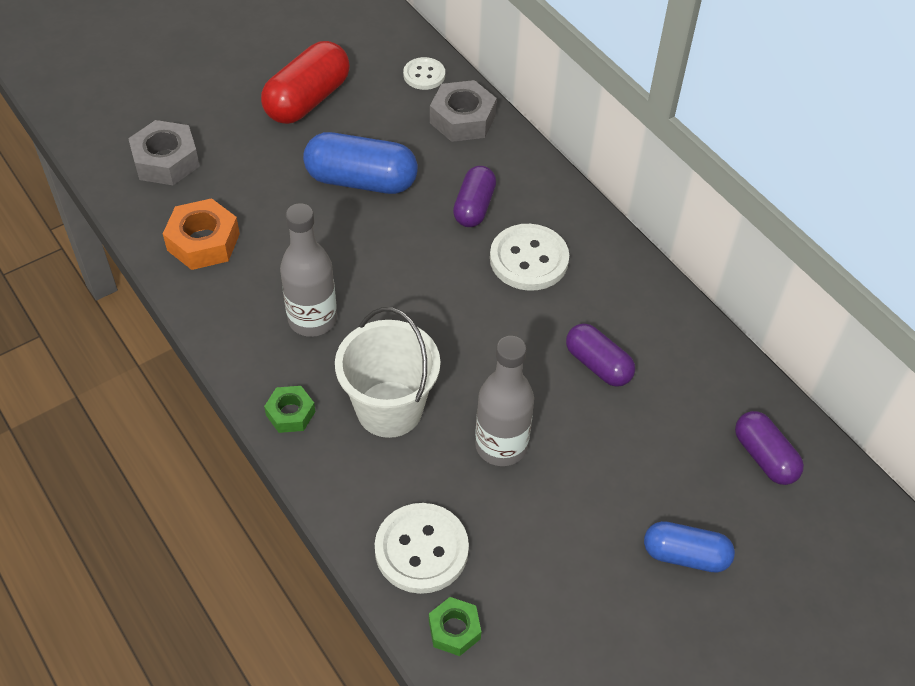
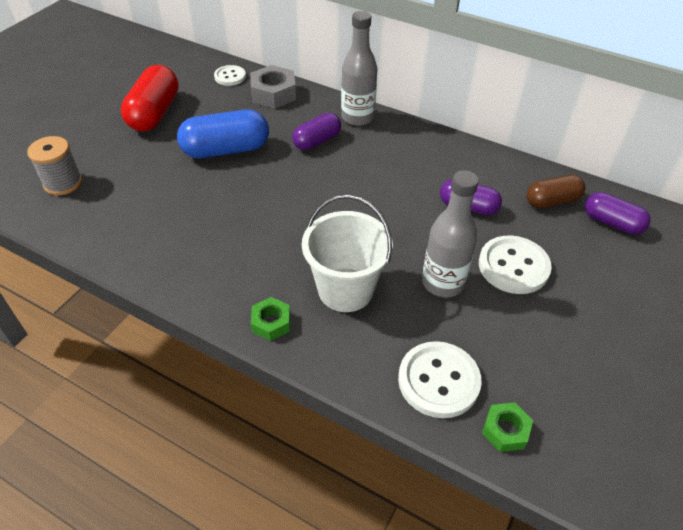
camera: 25 degrees left, 5 degrees down
grey nut [128,120,200,185] -> grey spool [27,136,82,195]
orange nut [163,198,240,270] -> none
grey bottle [280,203,337,337] -> grey bottle moved to [341,11,377,126]
purple capsule [453,166,496,227] -> purple capsule turned 60 degrees clockwise [292,113,341,150]
white button [490,224,569,291] -> white button moved to [479,235,552,294]
blue capsule [644,521,735,573] -> none
none -> brown capsule [526,175,585,208]

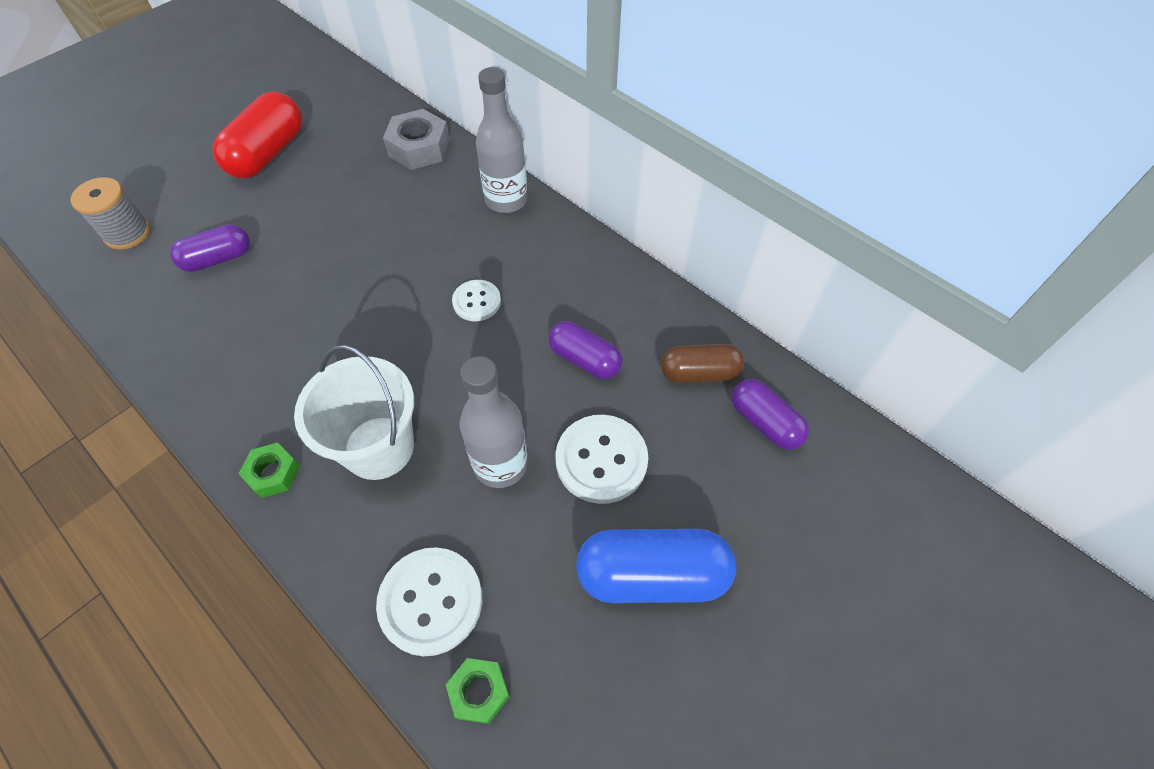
camera: 15 degrees right, 10 degrees up
blue capsule [177,109,269,158] -> blue capsule moved to [576,529,736,603]
white button [214,65,246,86] -> white button moved to [452,280,501,321]
purple capsule [292,113,341,150] -> purple capsule moved to [170,224,250,272]

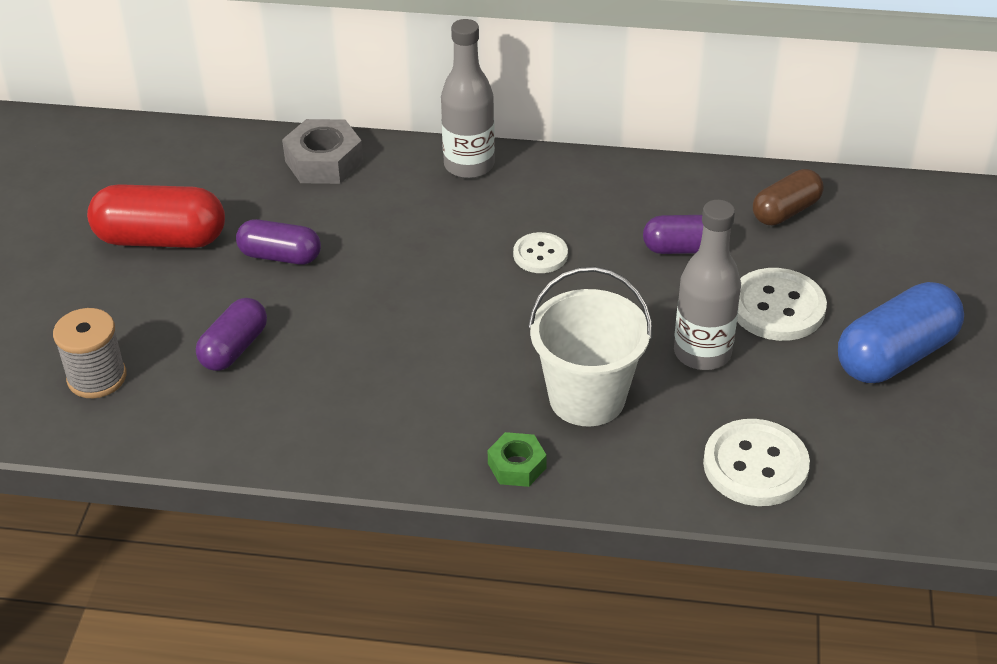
camera: 35 degrees left, 15 degrees down
red capsule [212,92,302,178] -> red capsule turned 75 degrees counterclockwise [87,184,225,248]
green nut [446,658,510,724] -> none
purple capsule [732,379,809,450] -> purple capsule moved to [236,219,321,265]

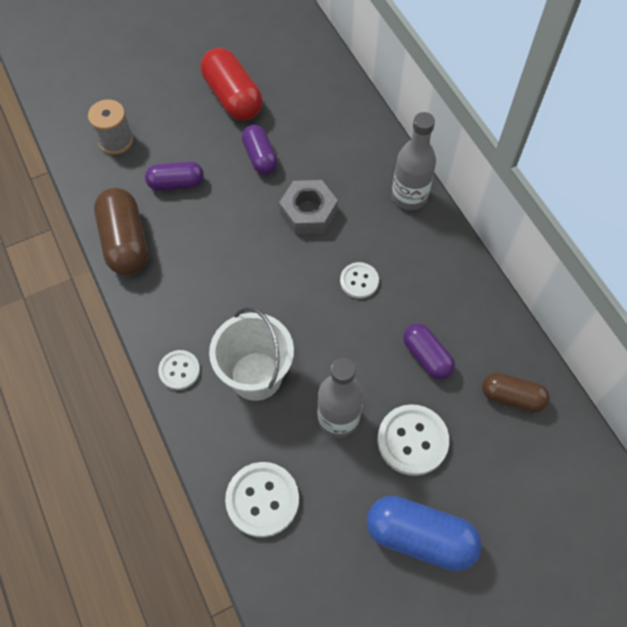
camera: 55 degrees right, 20 degrees up
grey nut [282,119,364,184] -> grey nut moved to [279,180,338,234]
green nut [488,432,547,487] -> white button [158,350,200,390]
none -> brown capsule [94,188,148,275]

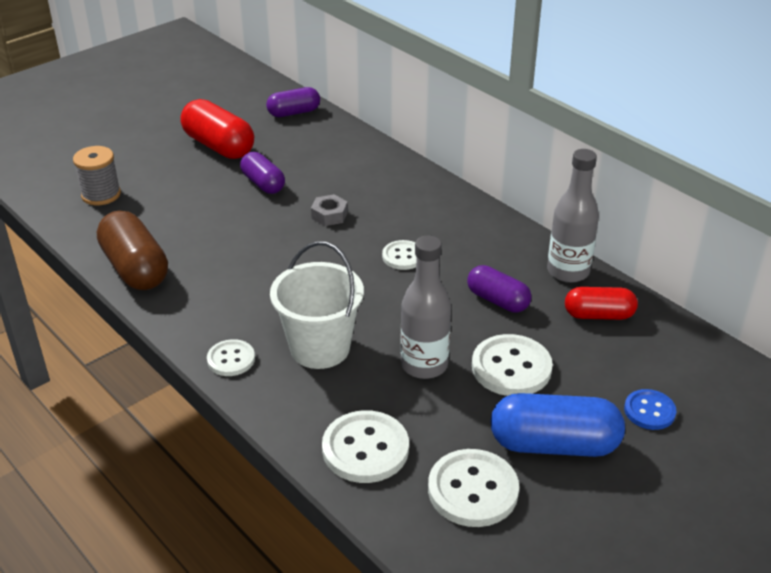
camera: 15 degrees left, 25 degrees down
purple capsule [145,161,204,191] -> purple capsule moved to [266,87,320,117]
grey nut [279,180,338,234] -> grey nut [311,194,348,226], size x0.61
grey bottle [392,112,436,210] -> grey bottle moved to [547,149,599,283]
brown capsule [482,372,550,413] -> red capsule [565,287,638,320]
none -> white button [428,449,519,527]
none -> blue button [624,389,676,430]

